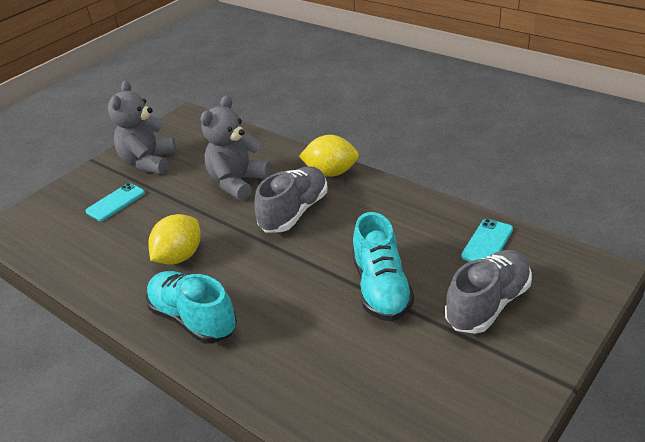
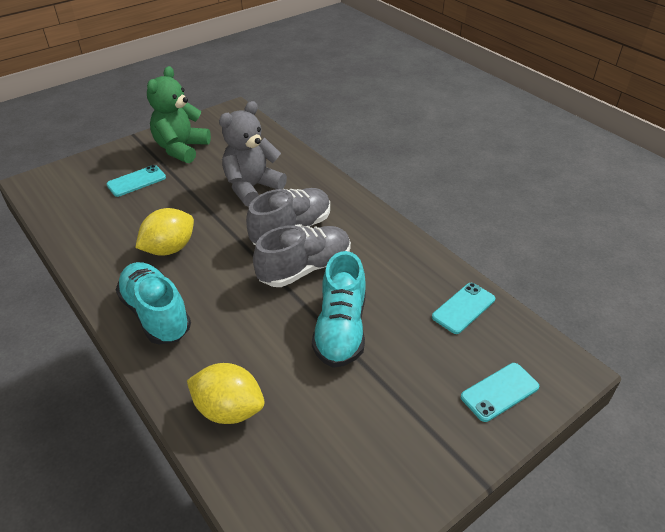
camera: 10 degrees right, 5 degrees up
grey teddy bear [108,80,176,174] -> green teddy bear [147,66,211,163]
yellow lemon [299,135,359,177] -> yellow lemon moved to [187,363,265,424]
grey shoe [445,250,532,334] -> grey shoe moved to [253,225,351,287]
none -> turquoise phone [461,363,539,422]

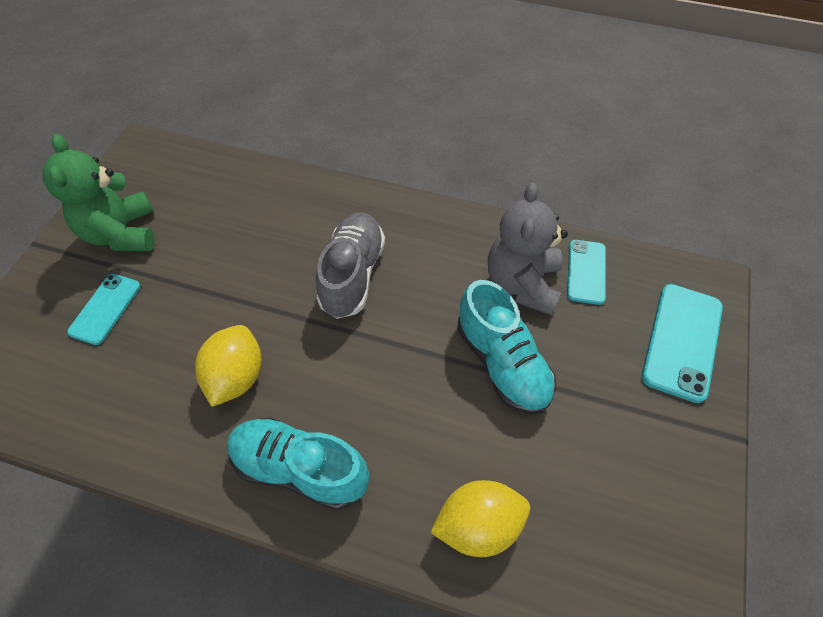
camera: 35 degrees left, 15 degrees up
grey teddy bear [219,101,287,207] -> grey teddy bear moved to [488,182,568,316]
grey shoe [253,225,351,287] -> none
turquoise phone [461,363,539,422] -> turquoise phone [642,284,723,403], size x1.56

